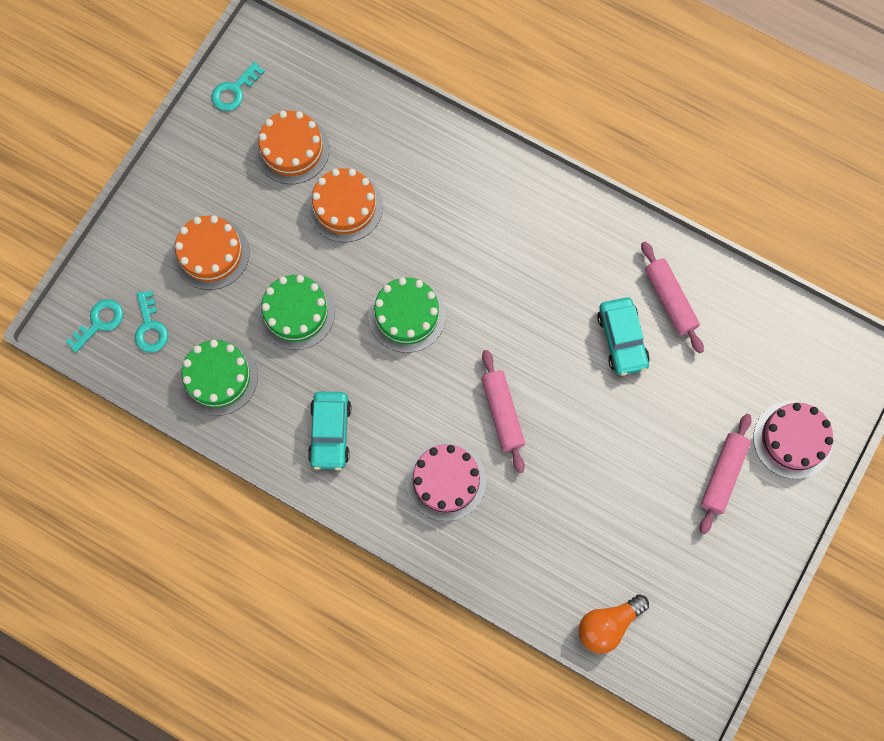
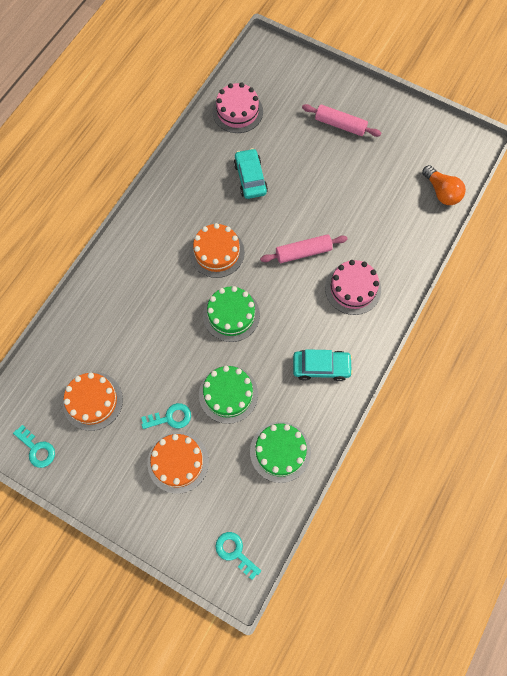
camera: 90 degrees left, 5 degrees down
turquoise key [135,290,168,353] -> turquoise key moved to [141,403,191,429]
orange cake [307,168,383,242] -> orange cake moved to [190,223,245,278]
turquoise car [597,297,650,376] -> turquoise car turned 90 degrees counterclockwise [234,148,268,199]
pink rolling pin [641,241,704,353] -> none
pink cake [753,401,833,479] -> pink cake moved to [212,83,263,133]

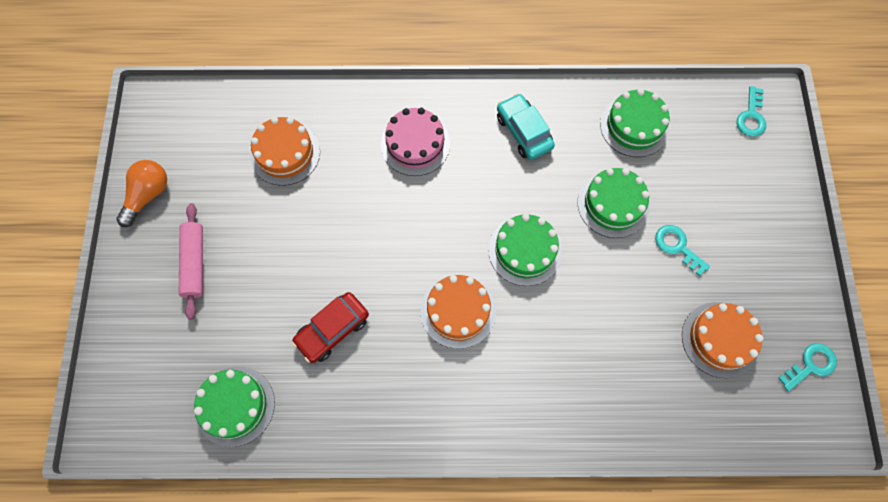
camera: 120 degrees left, 0 degrees up
turquoise key [13,425,55,468] -> turquoise key turned 45 degrees clockwise [778,343,837,391]
orange cake [147,432,209,494] -> orange cake moved to [250,117,320,186]
pink cake [212,83,263,133] -> green cake [194,366,275,447]
turquoise car [234,148,268,199] -> red car [292,292,369,363]
pink rolling pin [260,234,348,263] -> none
orange light bulb [422,165,466,205] -> orange light bulb moved to [116,160,167,227]

